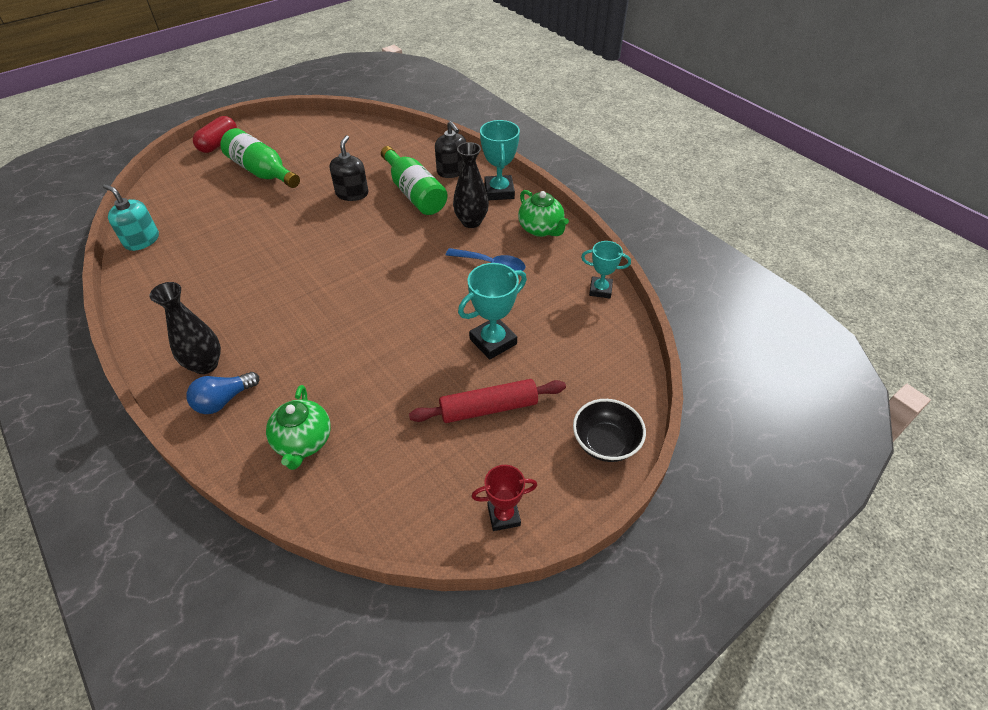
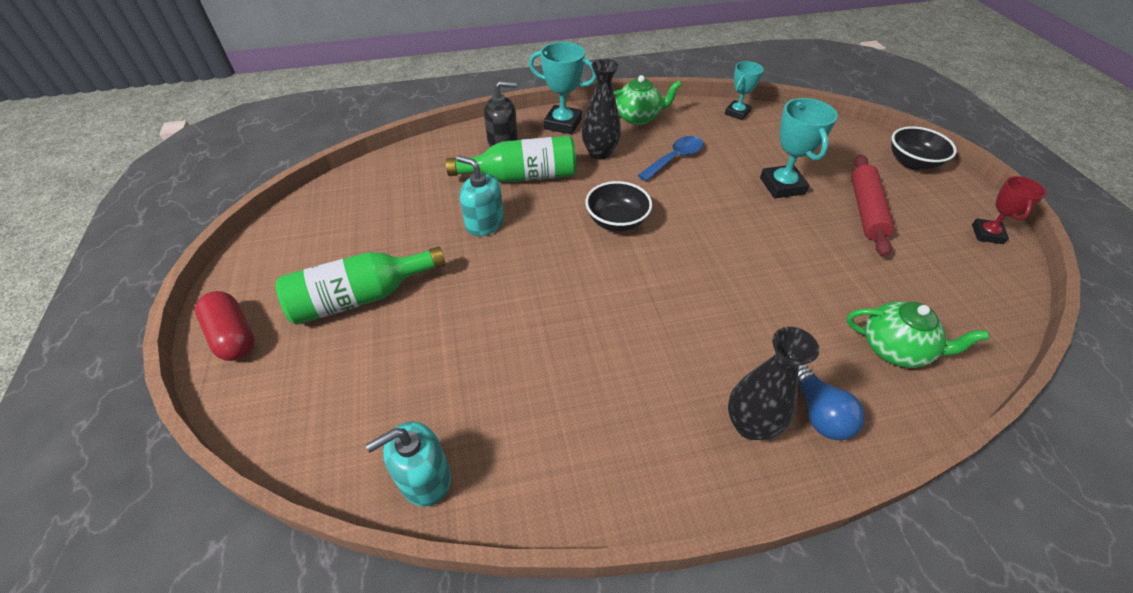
camera: 65 degrees left, 0 degrees up
black soap dispenser [330,135,368,201] -> turquoise soap dispenser [456,156,504,236]
none -> black bowl [585,181,652,232]

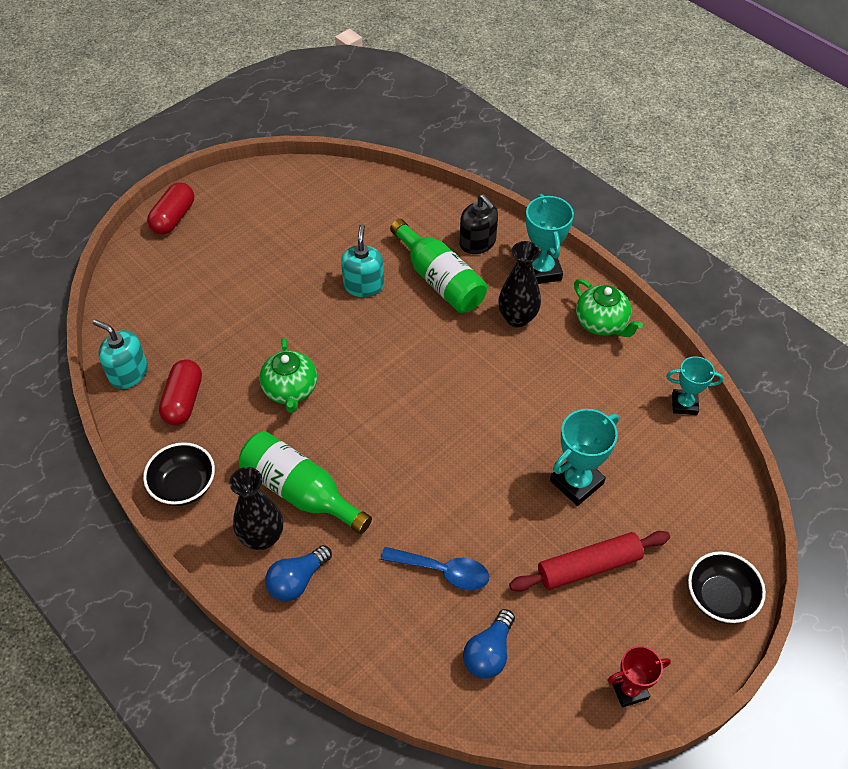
camera: 60 degrees right, 5 degrees up
green bottle [276,246,446,325] -> green bottle moved to [239,431,372,534]
black bowl [585,181,652,232] -> black bowl moved to [143,442,215,506]
blue spoon [638,136,703,181] -> blue spoon moved to [381,547,489,590]
green teapot [847,301,989,368] -> green teapot moved to [260,338,317,413]
none -> red capsule [159,359,202,425]
none -> blue light bulb [463,609,515,679]

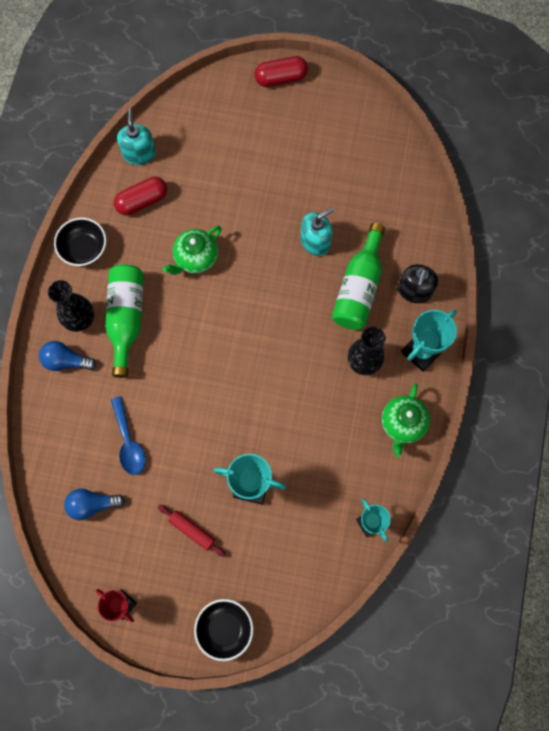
camera: 55 degrees right, 20 degrees up
red rolling pin [509,531,670,592] -> red rolling pin [158,505,226,557], size x0.63

